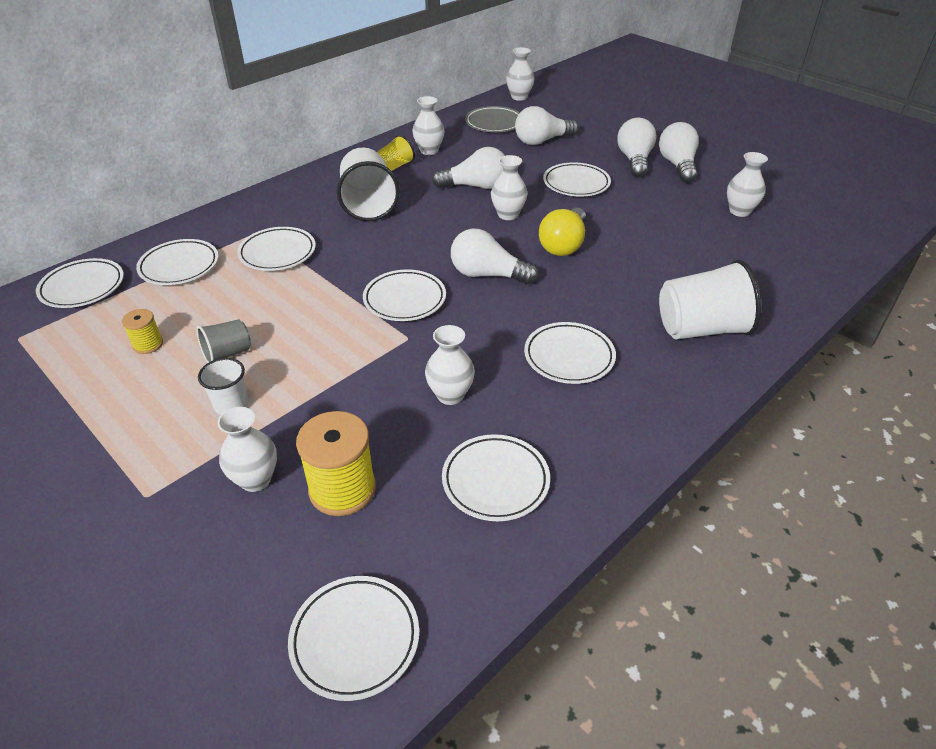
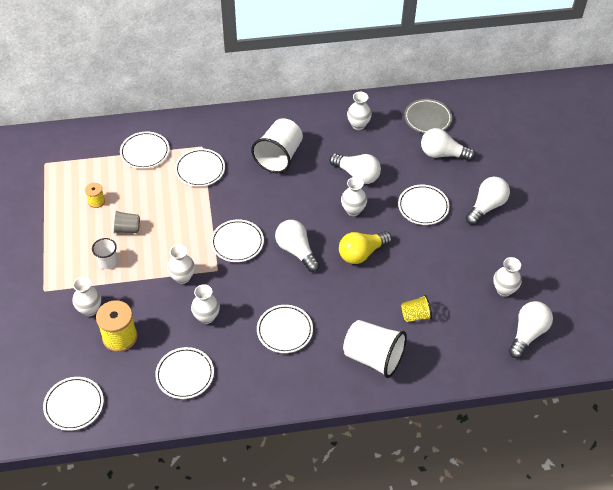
camera: 35 degrees right, 10 degrees up
white plate [36,258,124,308] -> none
yellow cup [377,135,415,171] -> yellow cup moved to [401,295,432,322]
white vase [506,47,534,101] -> white vase moved to [167,244,195,284]
white light bulb [659,122,699,183] -> white light bulb moved to [509,301,553,358]

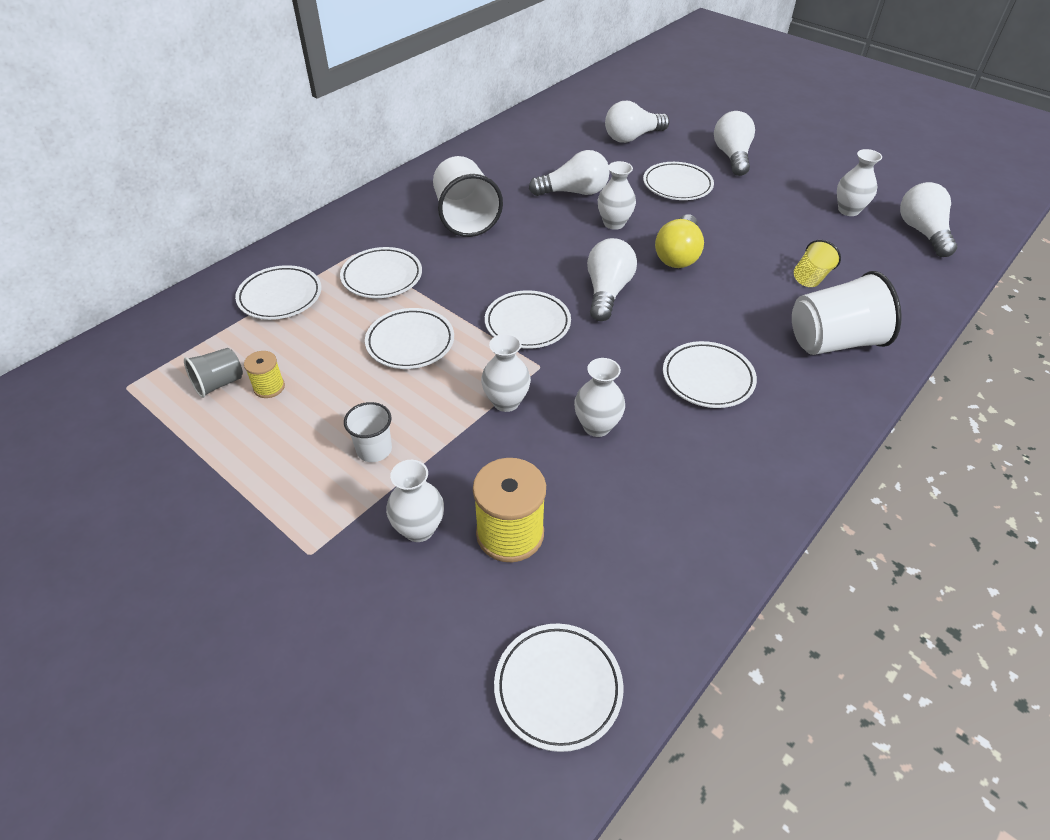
camera: 40 degrees left, 5 degrees down
grey cup [113,210,140,234] -> grey cup moved to [184,348,243,398]
white plate [155,347,214,399] -> white plate moved to [365,308,454,369]
white light bulb [275,220,320,272] -> white light bulb turned 90 degrees clockwise [587,238,637,321]
white vase [347,92,372,130] -> none
grey plate [404,99,452,134] -> none

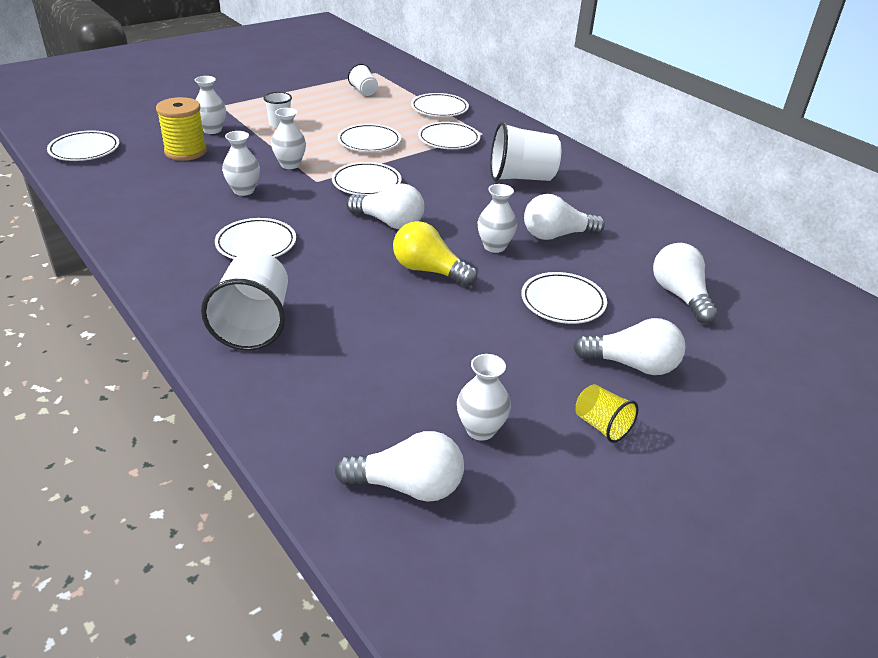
camera: 100 degrees right, 10 degrees down
grey cup [184,348,243,398] -> white cup [348,64,378,96]
yellow spool [244,351,285,398] -> none
white light bulb [529,150,610,196] -> white light bulb turned 75 degrees clockwise [524,194,605,240]
yellow cup [794,240,841,287] -> yellow cup moved to [575,384,638,443]

